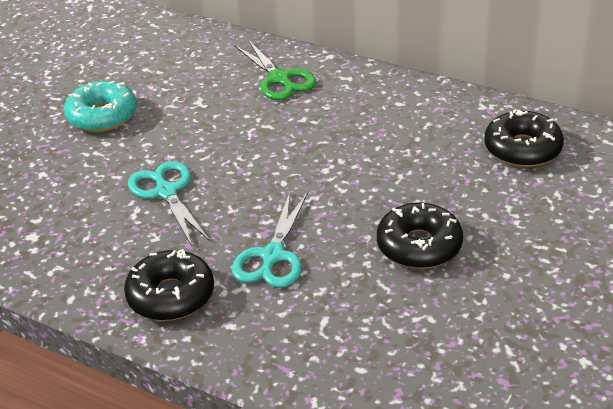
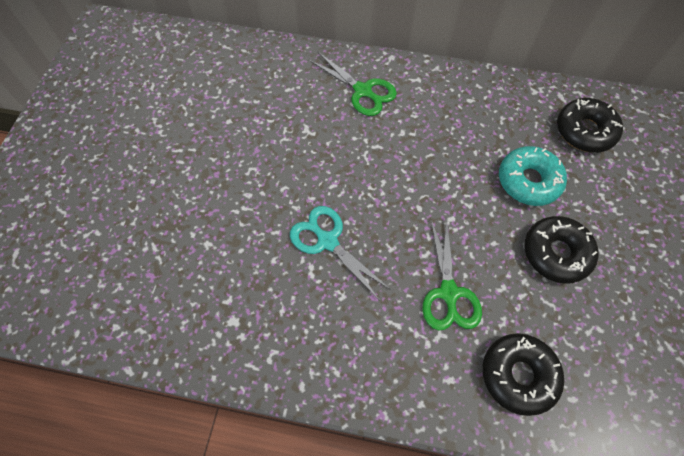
camera: 20 degrees left, 25 degrees up
turquoise donut [64,80,137,132] -> turquoise donut moved to [499,146,567,206]
black donut [124,249,214,321] -> black donut moved to [483,333,564,416]
turquoise scissors [232,192,308,288] -> green scissors [422,217,482,330]

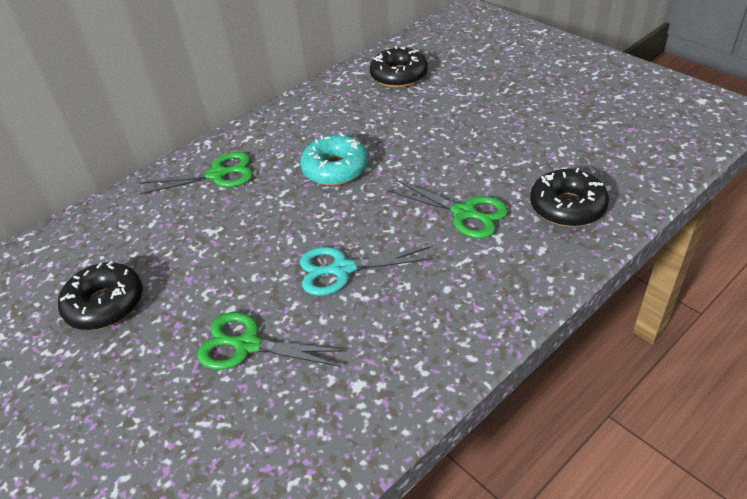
camera: 50 degrees left, 20 degrees down
turquoise donut [499,146,567,206] -> turquoise donut moved to [300,133,369,186]
black donut [524,216,599,284] -> black donut moved to [58,261,143,330]
none -> green scissors [197,312,347,370]

